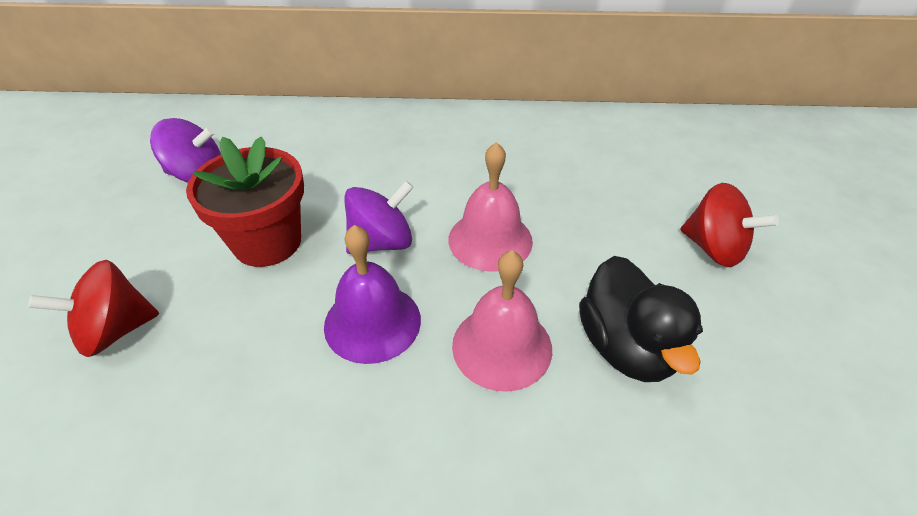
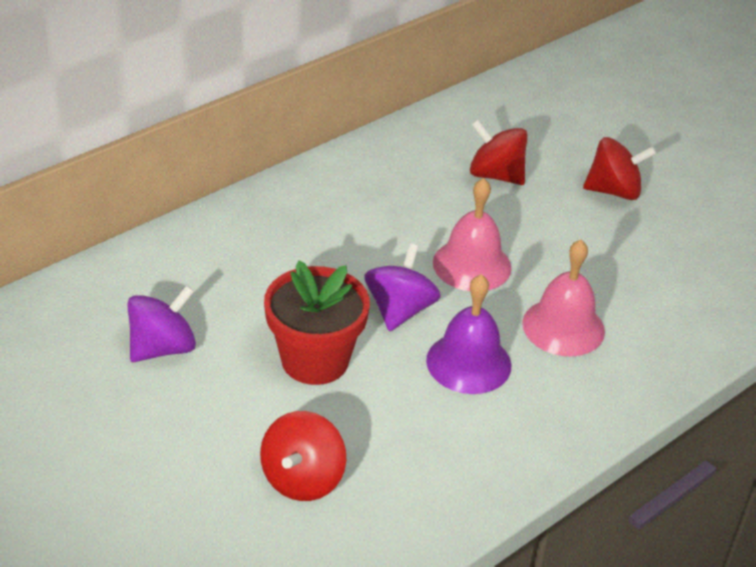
camera: 45 degrees left, 5 degrees down
black duck [579,256,703,382] -> none
none -> red spinning top [470,119,528,185]

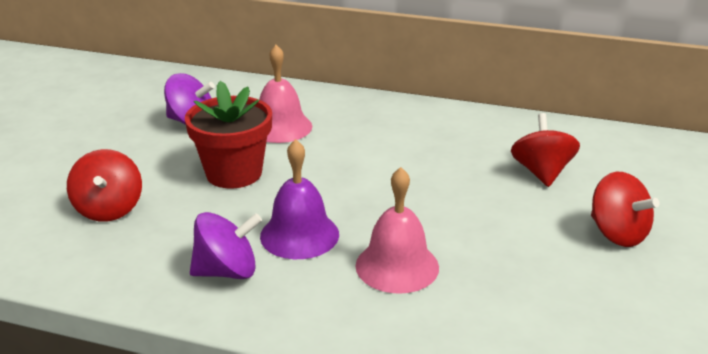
camera: 60 degrees right, 10 degrees down
red spinning top [260,411,346,501] -> red spinning top turned 90 degrees counterclockwise [67,149,142,222]
purple spinning top [364,243,441,331] -> purple spinning top moved to [190,212,262,279]
pink bell [433,178,511,291] -> pink bell moved to [259,45,312,143]

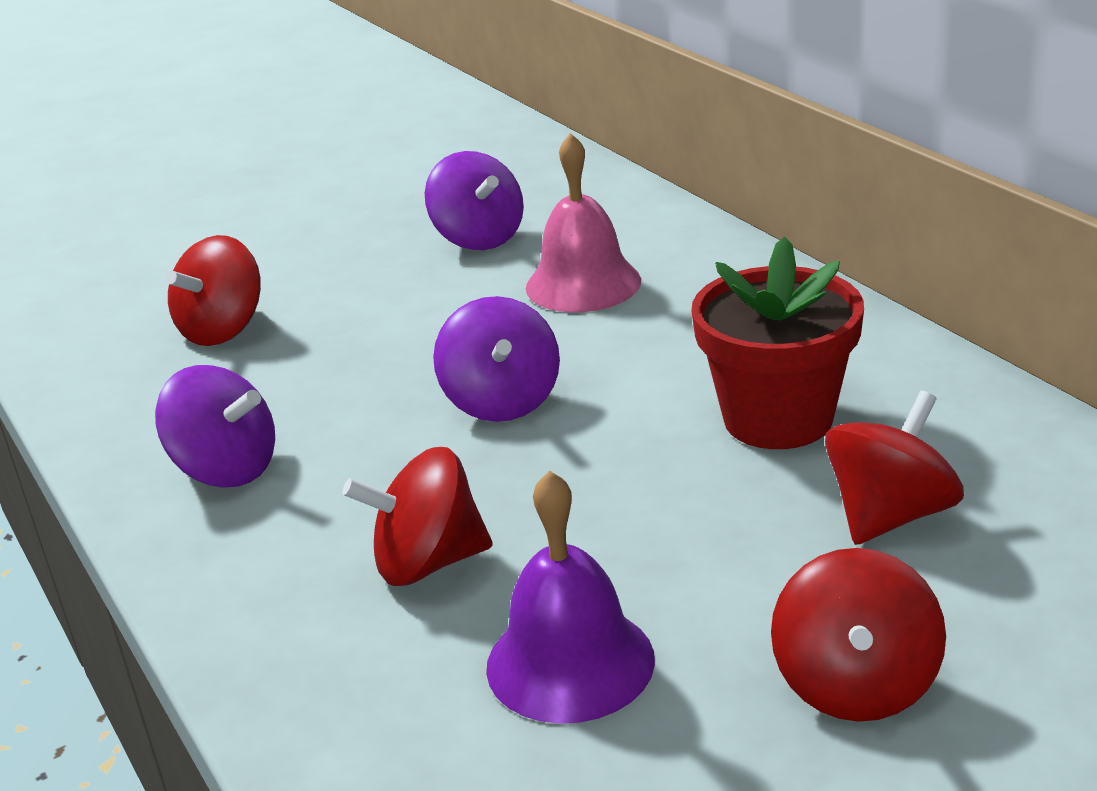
camera: 45 degrees right, 0 degrees up
red flower pot [185,81,272,189] -> red flower pot moved to [691,237,864,449]
purple bell [260,139,339,259] -> purple bell moved to [486,470,655,724]
pink bell [356,167,439,294] -> red spinning top [343,447,492,586]
none -> purple spinning top [433,296,560,422]

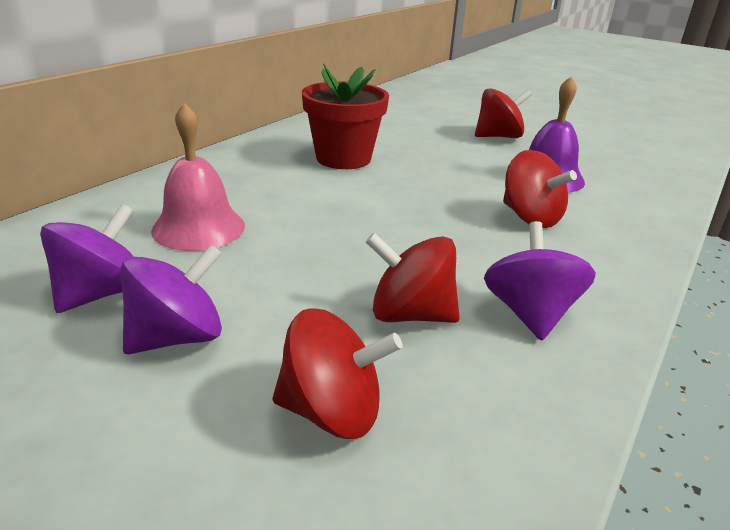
camera: 120 degrees left, 0 degrees up
purple spinning top [433,296,560,422] -> purple spinning top moved to [120,245,222,354]
red spinning top [825,391,964,545] -> red spinning top moved to [366,233,460,323]

